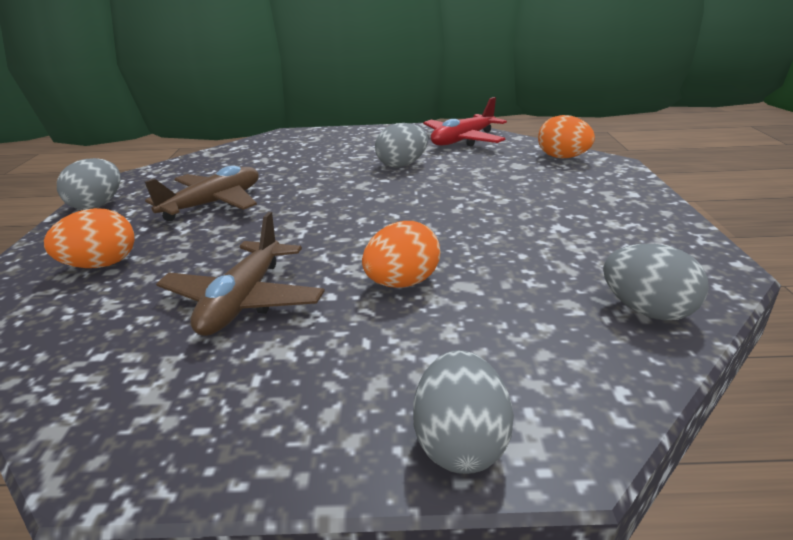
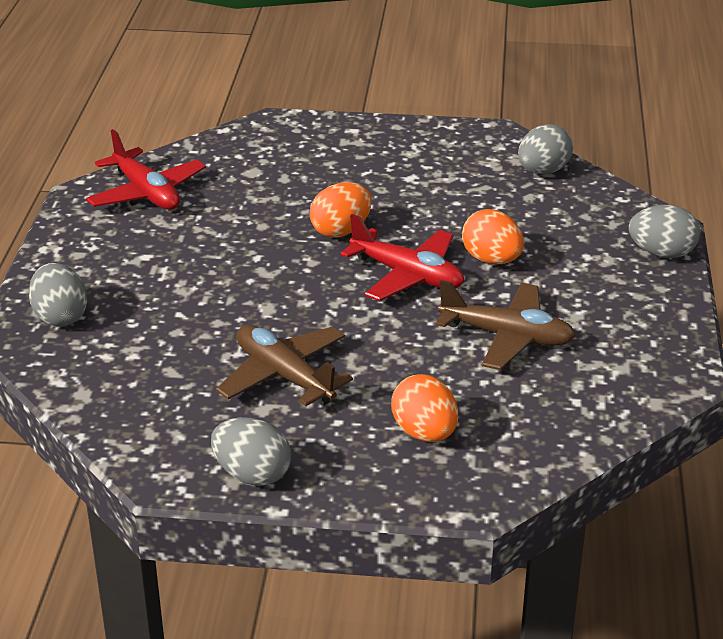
camera: 85 degrees left, 5 degrees up
grey egg [375,123,428,168] -> grey egg moved to [29,263,87,327]
orange egg [538,115,595,158] -> orange egg moved to [310,182,372,238]
none -> red plane [340,214,464,301]

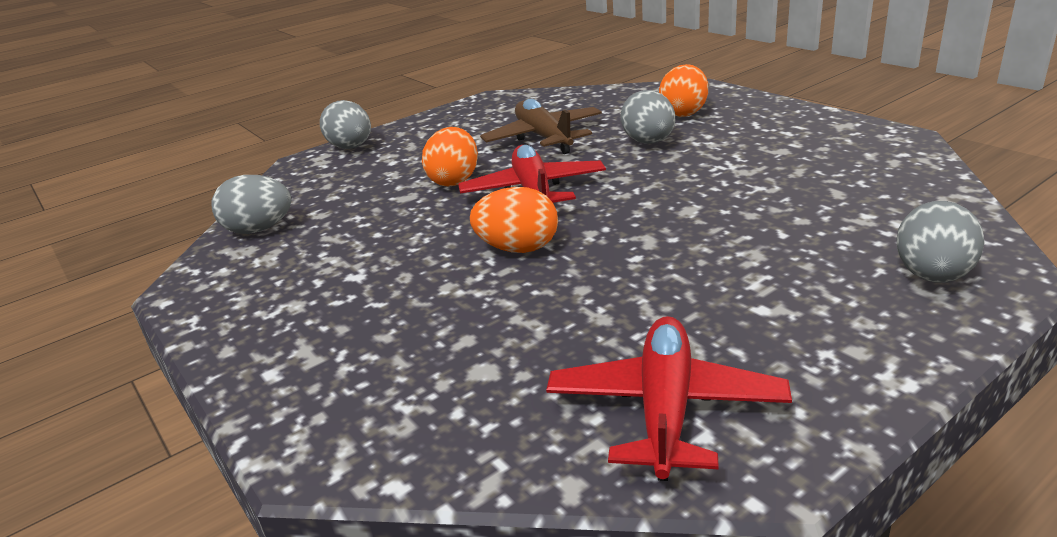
camera: 130 degrees left, 5 degrees down
grey egg [211,417,291,486] -> grey egg moved to [620,90,675,144]
brown plane [216,325,353,406] -> none

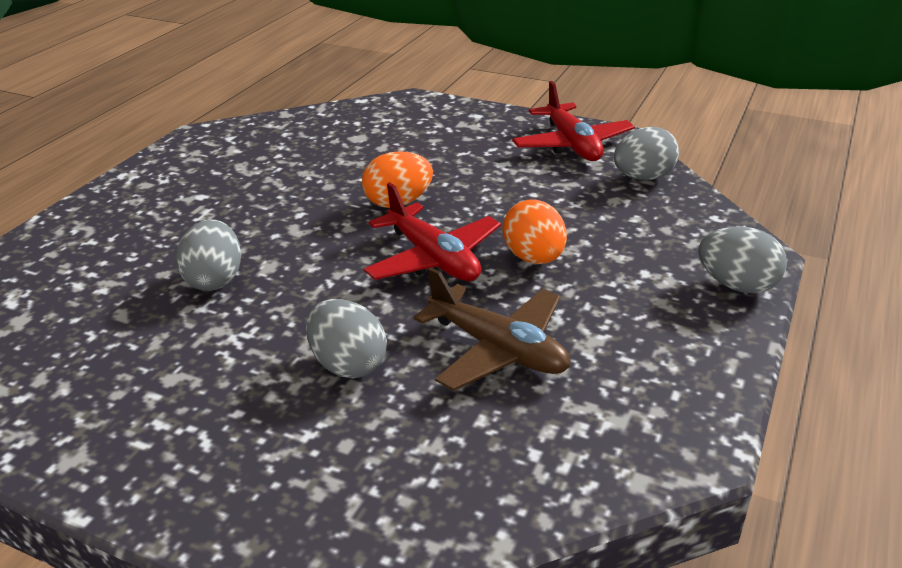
camera: 150 degrees right, 5 degrees up
red plane [546,316,792,481] -> red plane moved to [512,81,635,161]
orange egg [659,64,708,117] -> none
grey egg [896,201,985,283] -> grey egg moved to [176,219,241,291]

